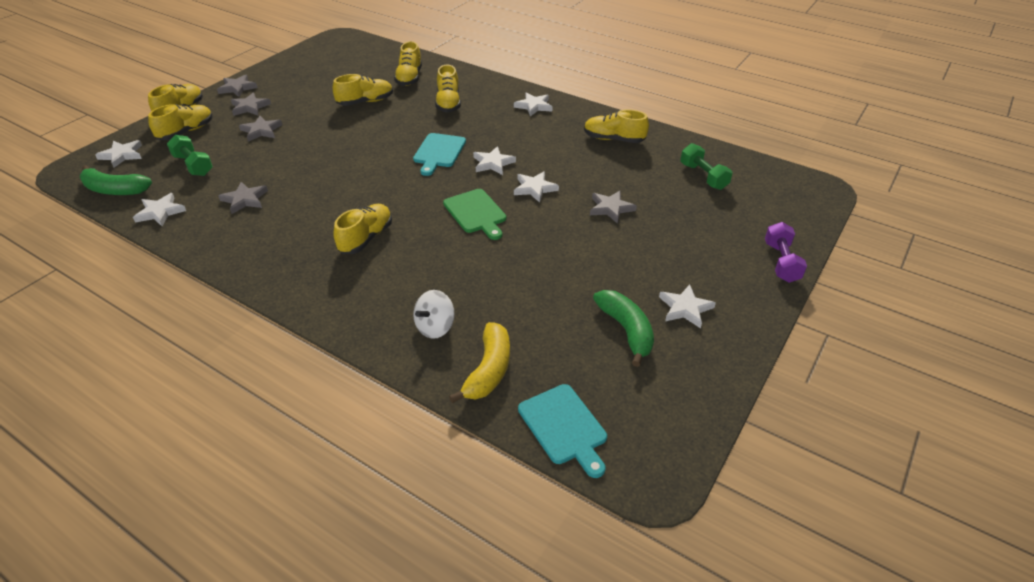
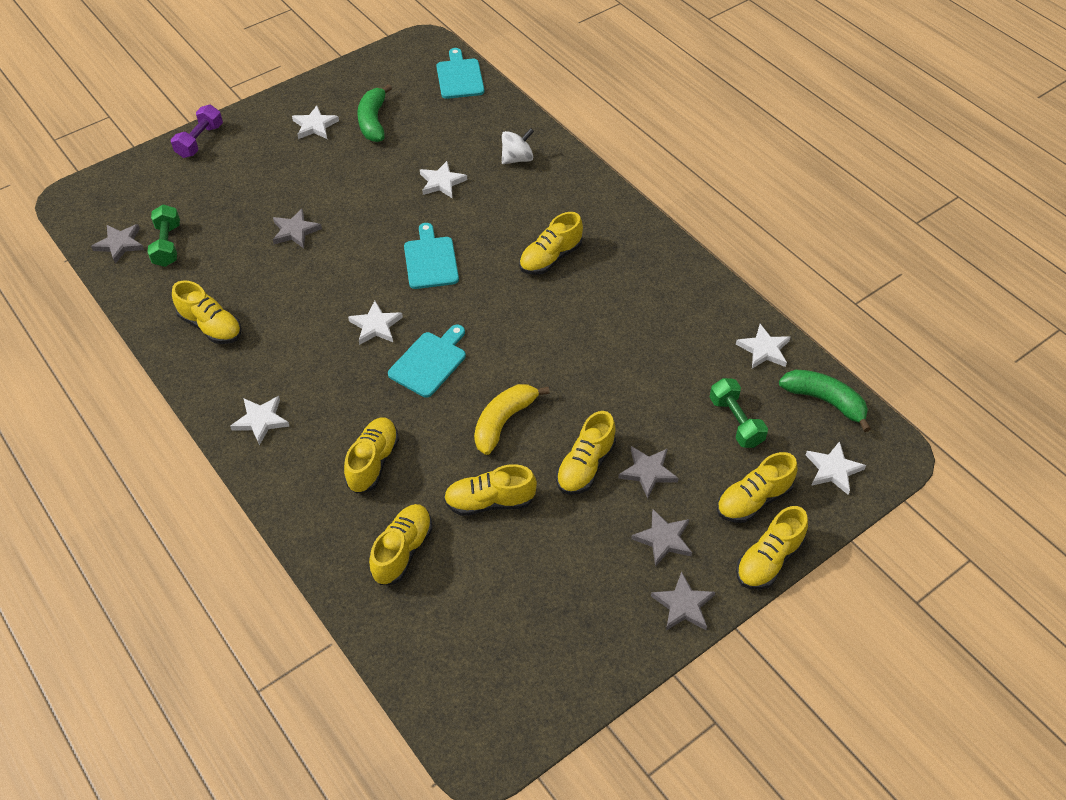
camera: 160 degrees left, 10 degrees up
grey star [218,182,268,214] -> grey star moved to [91,224,144,264]
green cutting board [443,189,506,240] -> turquoise cutting board [404,223,459,289]
yellow banana [449,322,510,404] -> yellow banana moved to [474,384,550,455]
white star [514,171,559,203] -> white star moved to [420,161,467,198]
none -> yellow shoe [556,411,616,495]

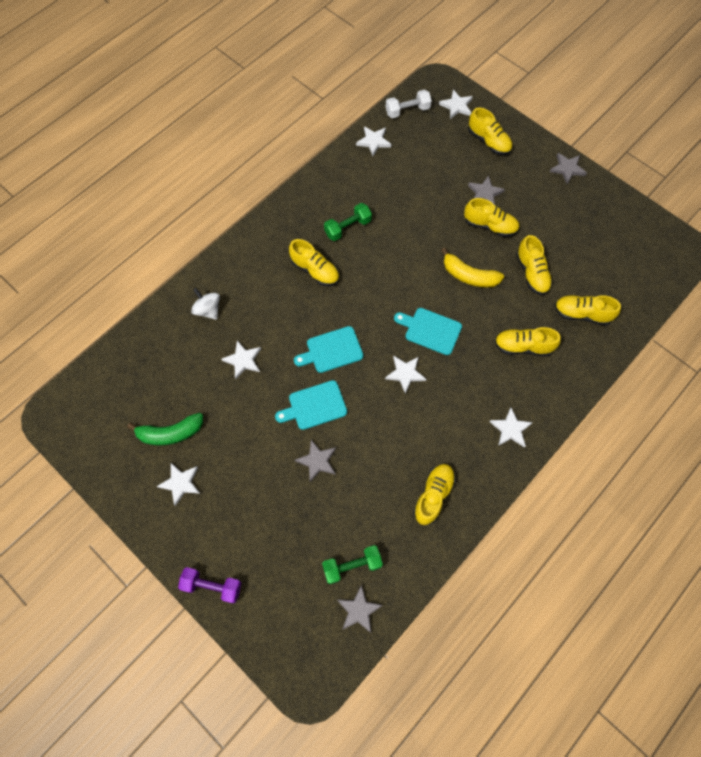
camera: 100 degrees left, 15 degrees up
turquoise cutting board [436,48,484,99] -> turquoise cutting board moved to [275,380,347,430]
grey star [631,509,692,567] -> none
green dumbbell [710,378,768,448] -> green dumbbell moved to [324,203,372,241]
yellow shoe [736,506,808,590] -> none
green banana [779,369,871,432] -> white dumbbell [386,89,432,118]

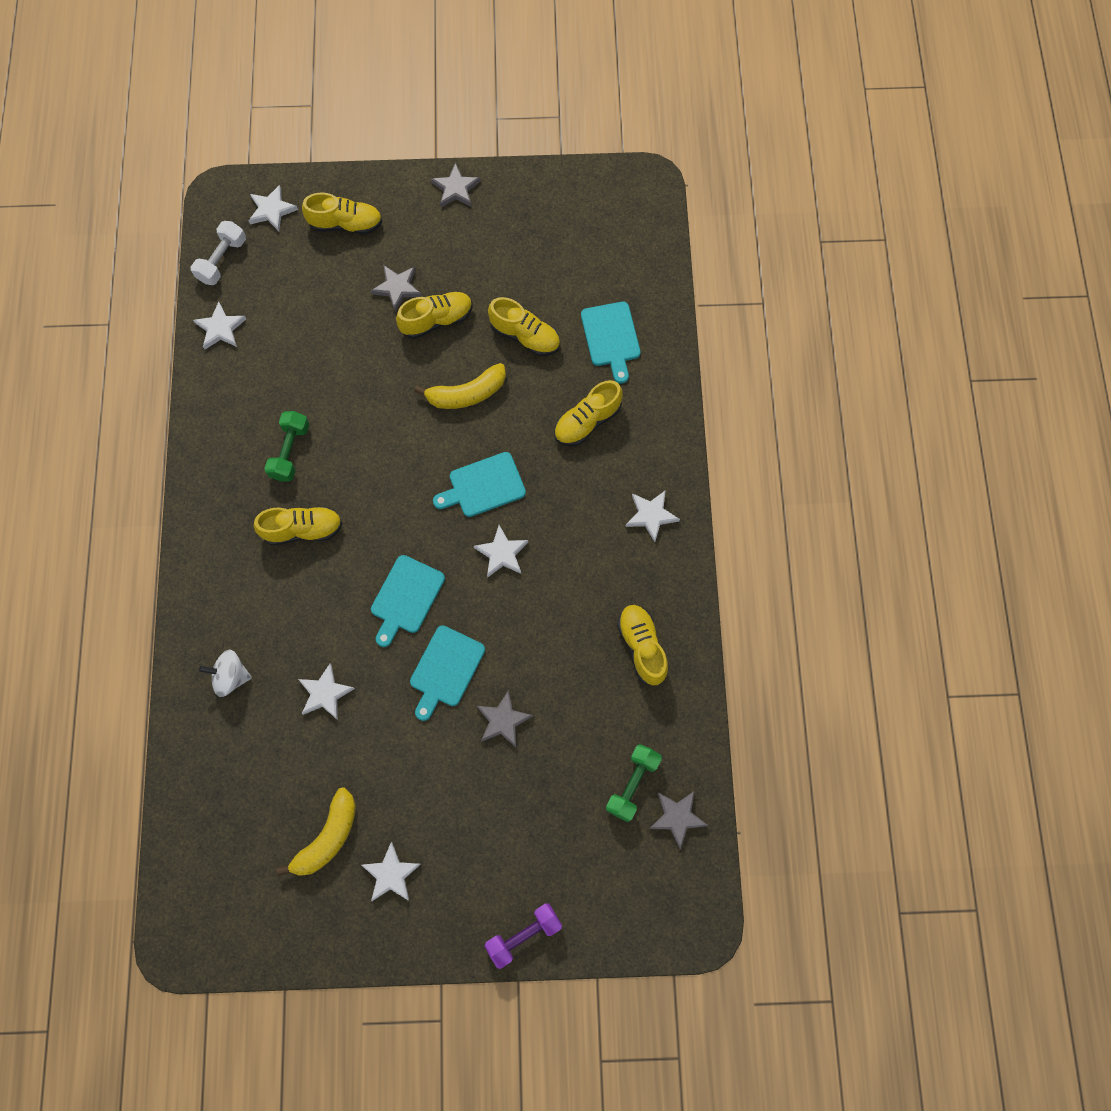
camera: 45 degrees left, 5 degrees up
green banana [127,413,203,445] -> yellow banana [277,787,356,876]
yellow shoe [555,295,621,326] -> turquoise cutting board [581,302,641,384]

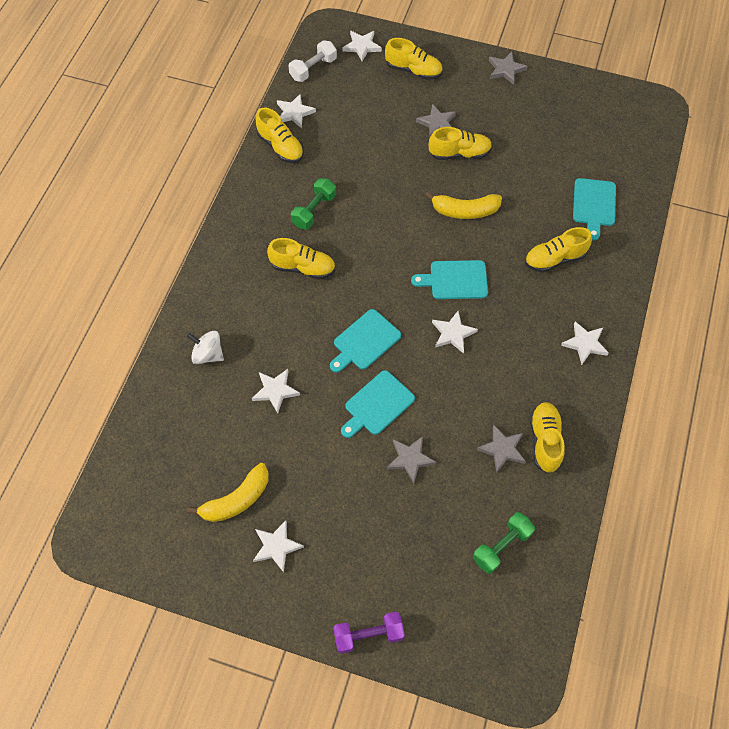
camera: 20 degrees right, 10 degrees down
yellow shoe [488,297,560,356] -> yellow shoe moved to [255,108,304,163]
grey star [649,791,708,849] -> grey star moved to [477,425,526,473]

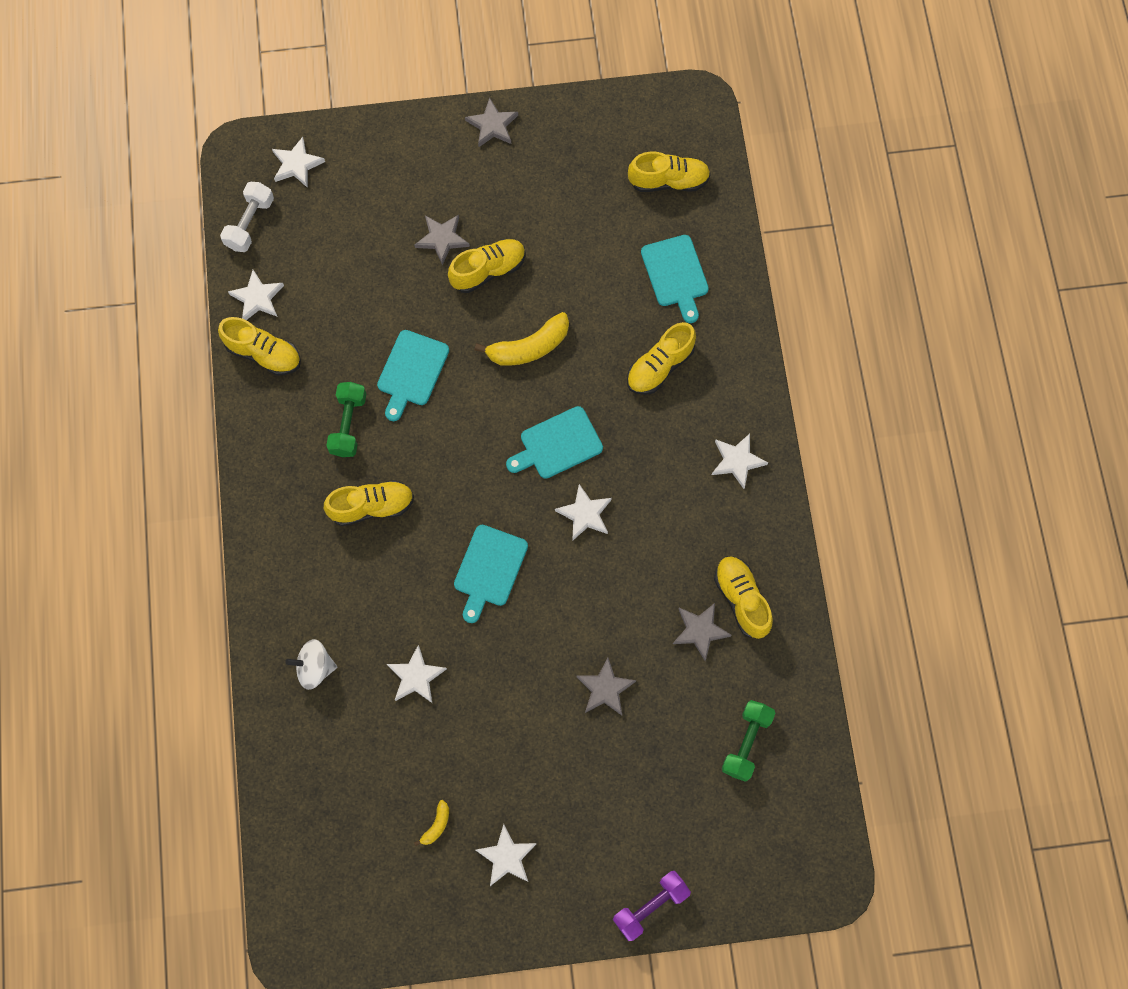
camera: 25 degrees left, 10 degrees up
yellow banana [187,463,269,522] -> yellow banana [414,800,449,846], size x0.48
turquoise cutting board [341,370,415,438] -> turquoise cutting board moved to [377,330,449,421]
yellow shoe [385,38,443,80] -> yellow shoe moved to [628,152,711,192]

